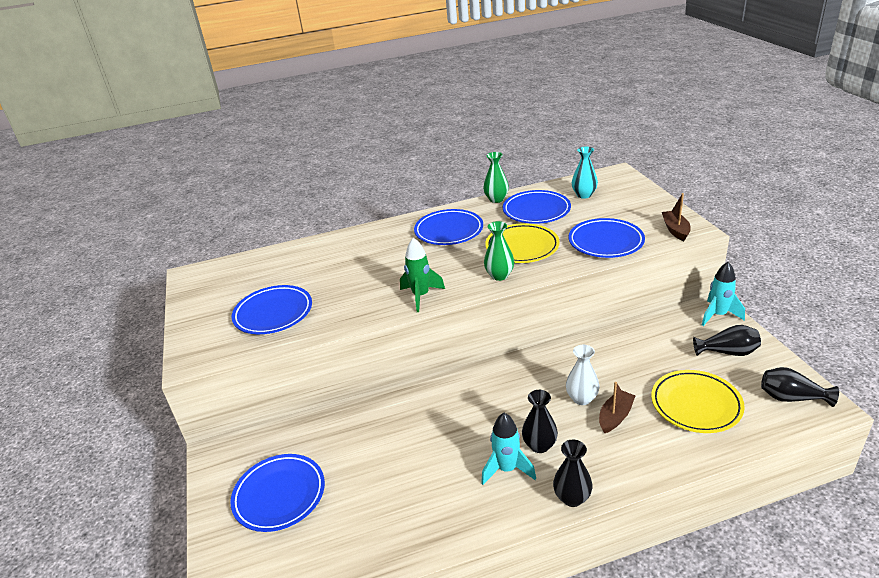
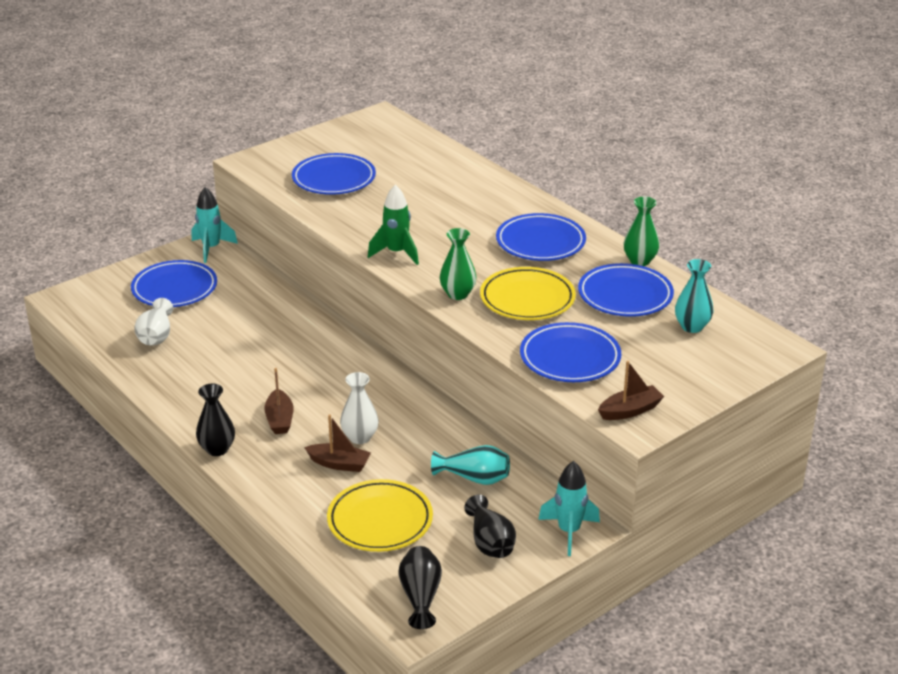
camera: 65 degrees right, 0 degrees up
turquoise rocket [481,413,536,485] -> turquoise rocket moved to [192,187,238,263]
black vase [522,390,558,453] -> brown boat [264,368,293,434]
none -> white vase [134,298,173,346]
none -> turquoise vase [431,445,510,485]

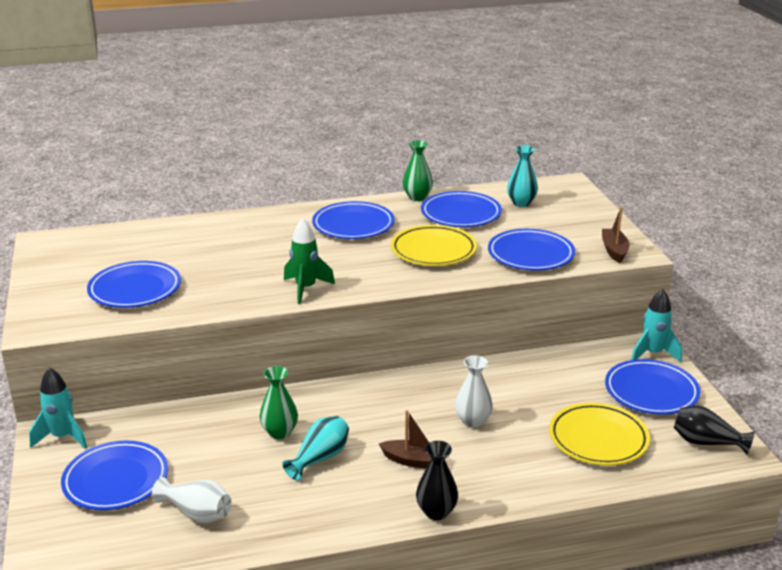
camera: 65 degrees left, 5 degrees down
brown boat [304,415,371,472] -> none
turquoise vase [431,445,510,485] -> turquoise vase moved to [282,416,349,481]
green vase [440,228,477,300] -> green vase moved to [260,366,298,439]
black vase [464,495,516,558] -> blue plate [605,359,700,415]

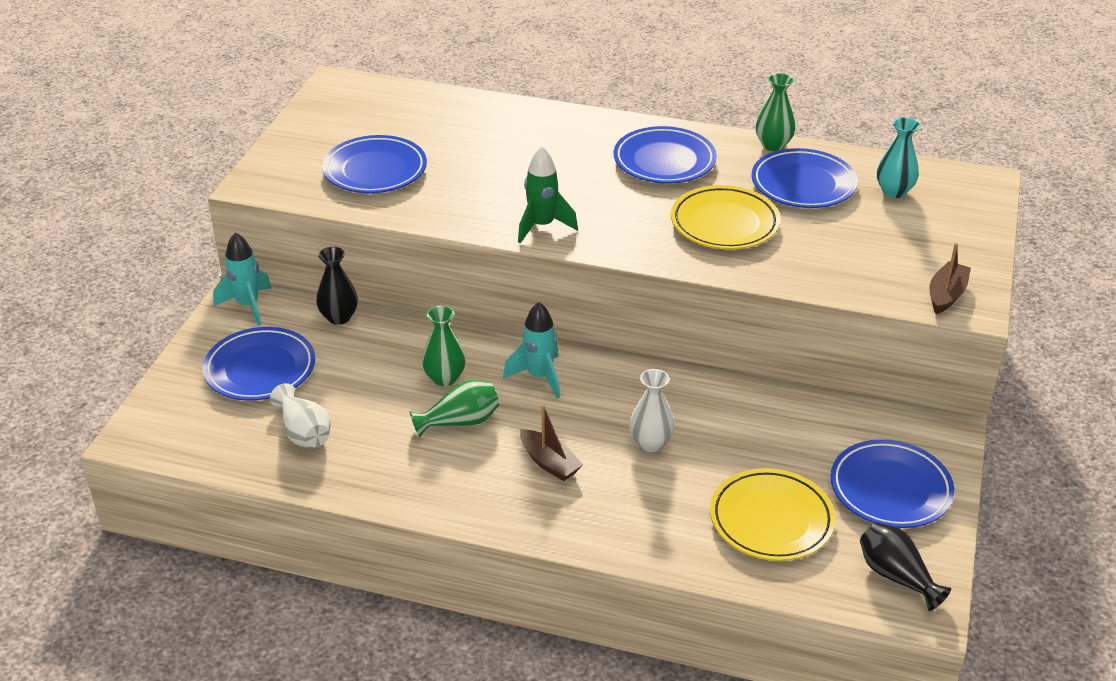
camera: 30 degrees right, 10 degrees up
turquoise vase [282,416,349,481] -> green vase [410,380,499,437]
black vase [416,441,458,520] -> black vase moved to [316,247,358,325]
blue plate [488,229,575,270] -> none
turquoise rocket [631,289,682,362] -> turquoise rocket moved to [503,302,560,399]

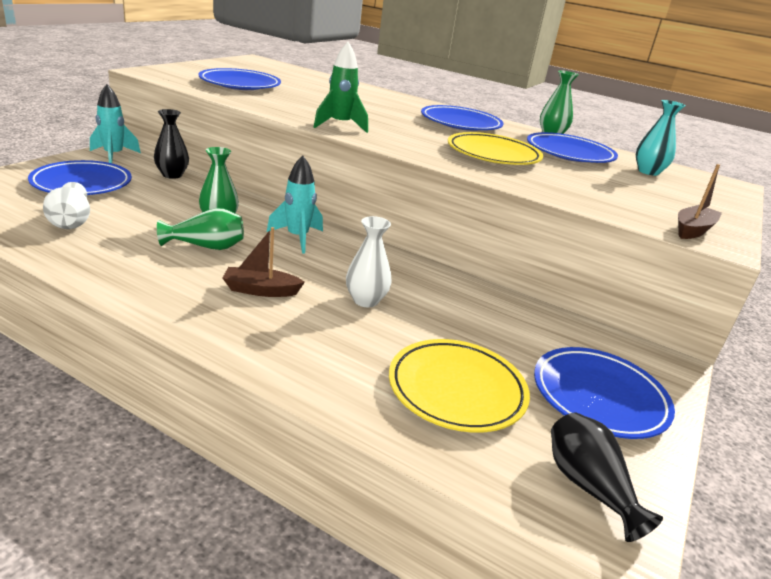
camera: 10 degrees right, 10 degrees down
brown boat [520,405,583,481] -> brown boat turned 120 degrees clockwise [223,227,305,297]

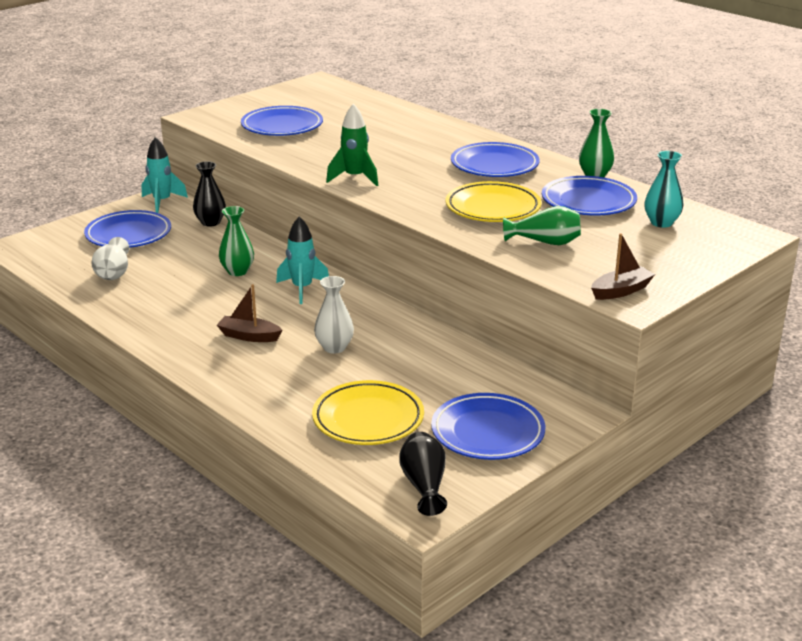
camera: 20 degrees right, 0 degrees up
green vase [157,208,244,250] -> green vase moved to [503,206,581,245]

